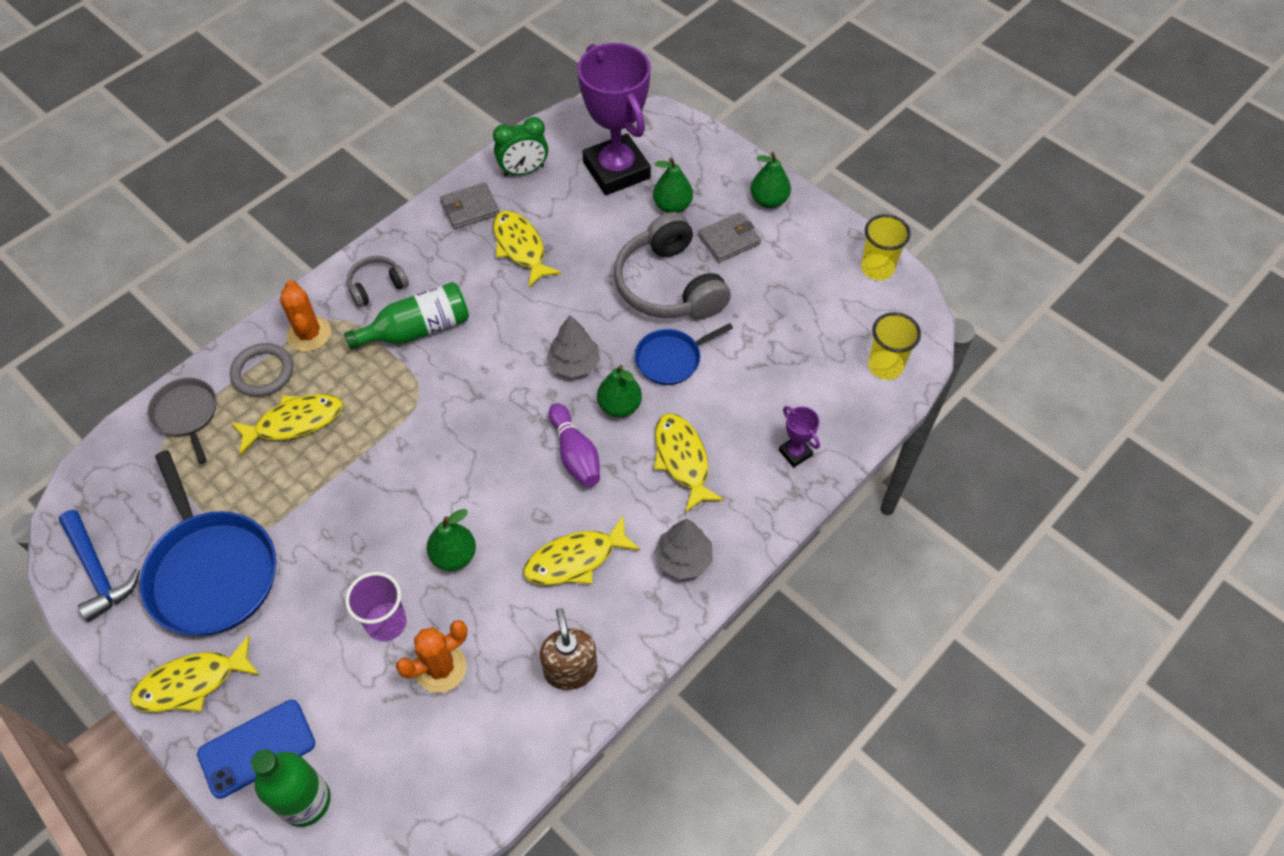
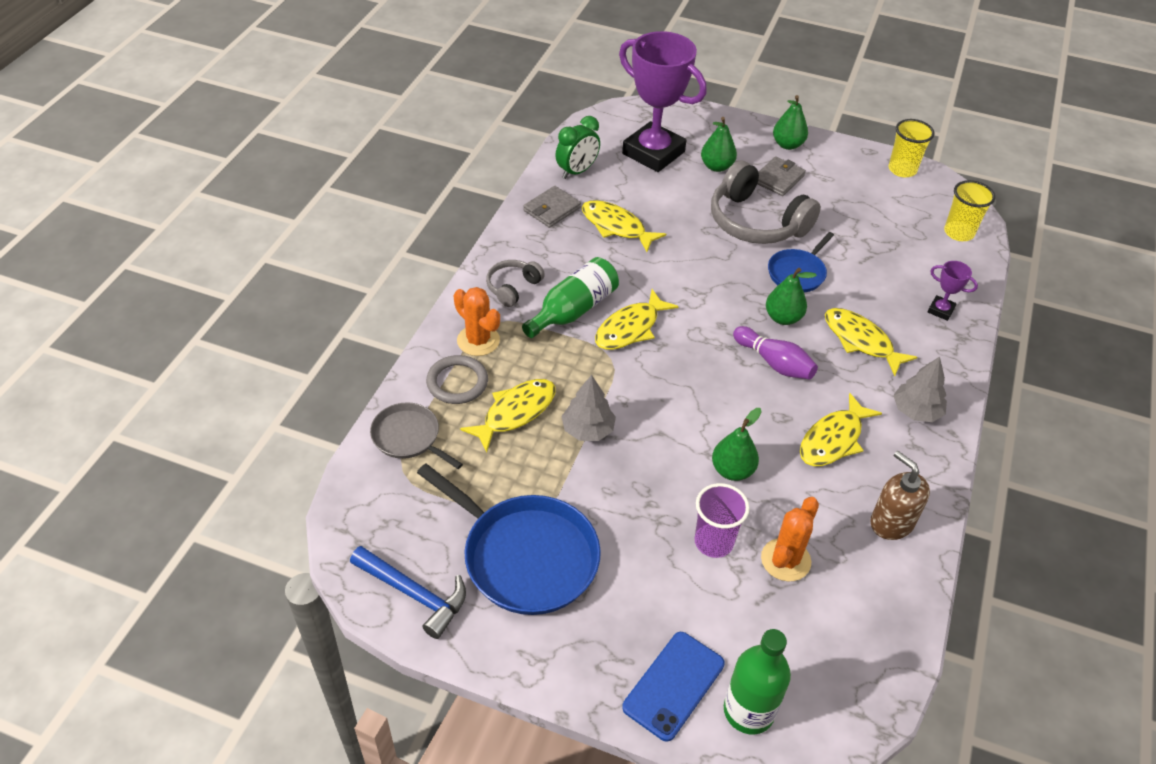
camera: 25 degrees left, 10 degrees down
yellow fish [130,635,260,712] -> yellow fish moved to [595,289,679,350]
grey tree [547,315,600,378] -> grey tree moved to [561,375,616,441]

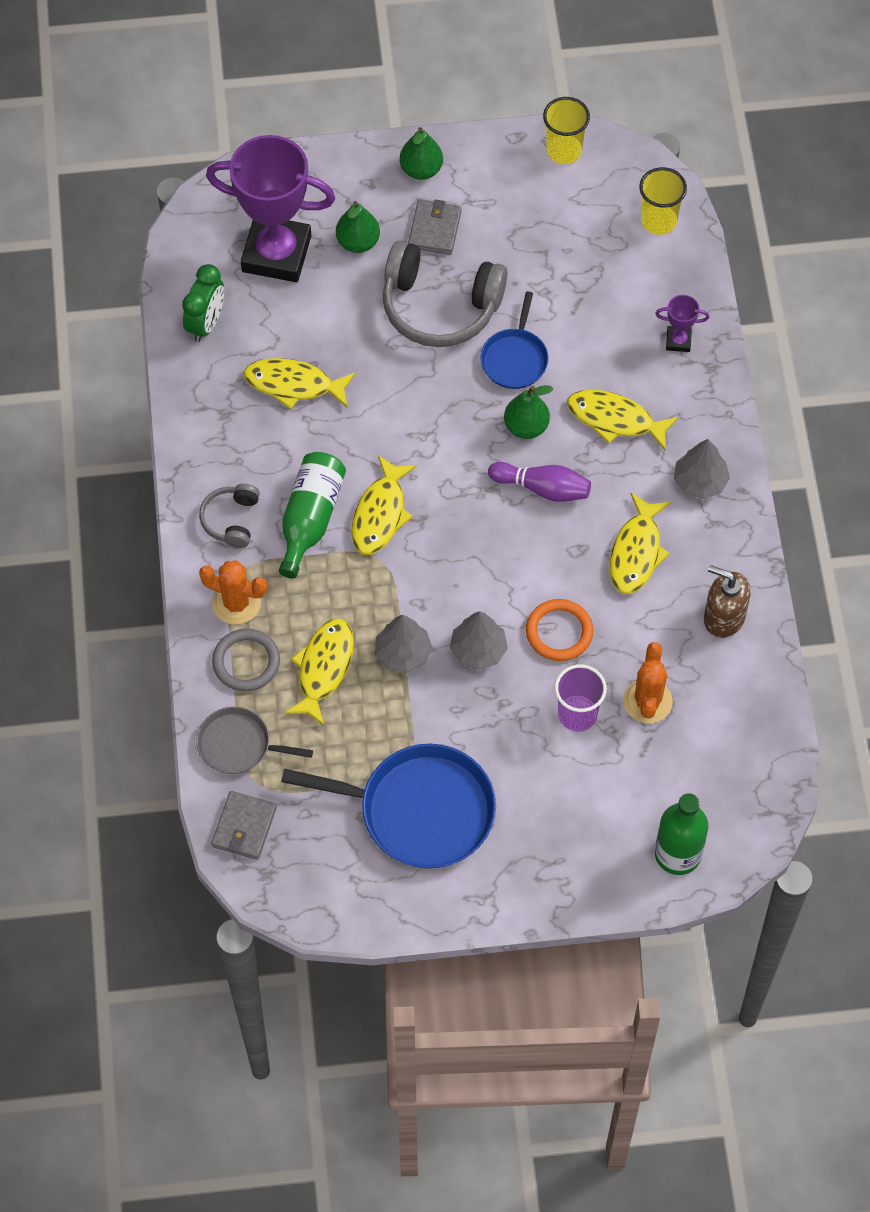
camera: 25 degrees left, 15 degrees up
blue hammer [350,546,466,639] -> none
grey wallet [523,186,581,228] -> grey wallet moved to [211,791,277,860]
blue phone [622,632,725,742] -> none
green pear [712,408,762,481] -> orange ring [526,599,594,661]
none -> grey tree [450,611,508,670]

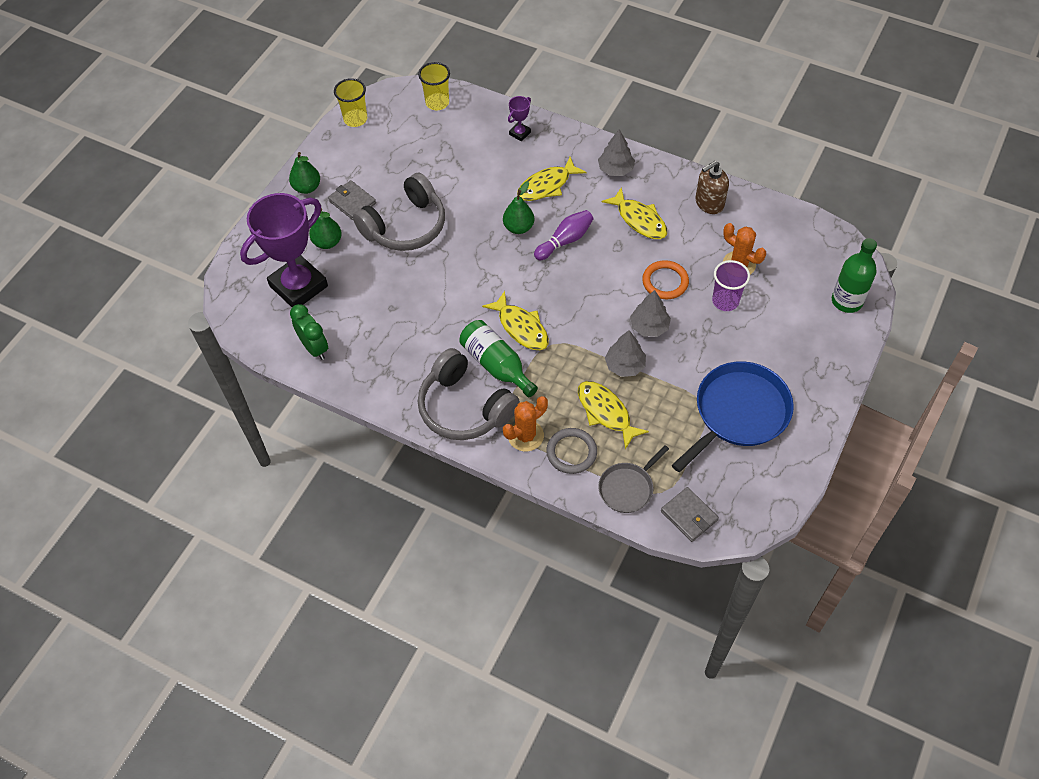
camera: 55 degrees left, 5 degrees down
grey headphones [199,484,260,548] -> grey headphones [418,348,520,440], size x1.96
yellow fish [244,358,355,410] -> none
blue pan [480,291,549,389] -> none

